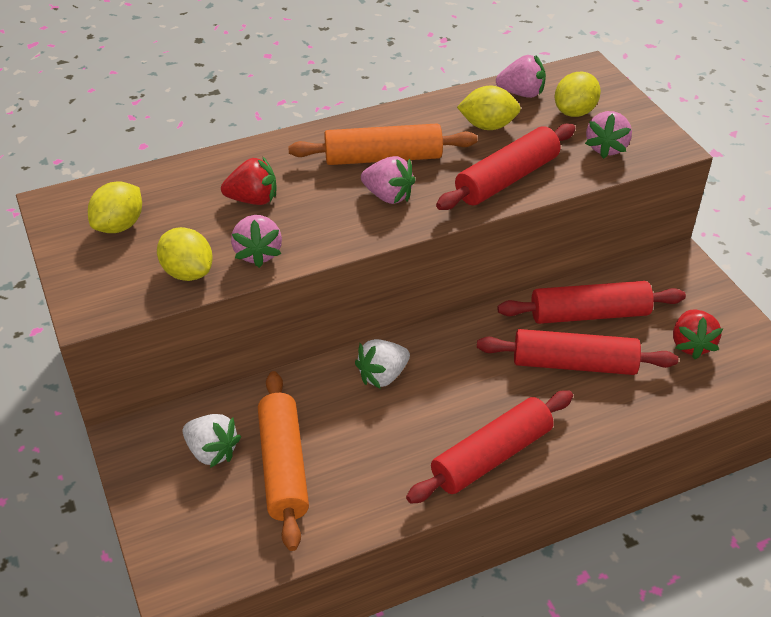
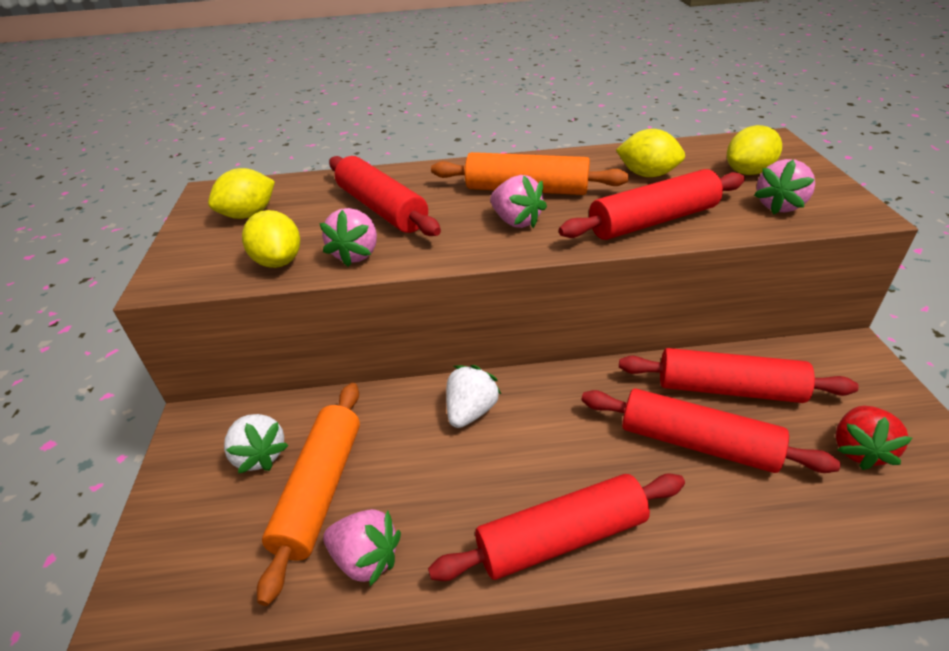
camera: 20 degrees right, 5 degrees down
red strawberry [221,156,277,205] -> red rolling pin [329,156,441,236]
white strawberry [355,339,410,389] -> white strawberry turned 135 degrees clockwise [446,365,502,428]
pink strawberry [496,55,546,98] -> pink strawberry moved to [323,509,401,586]

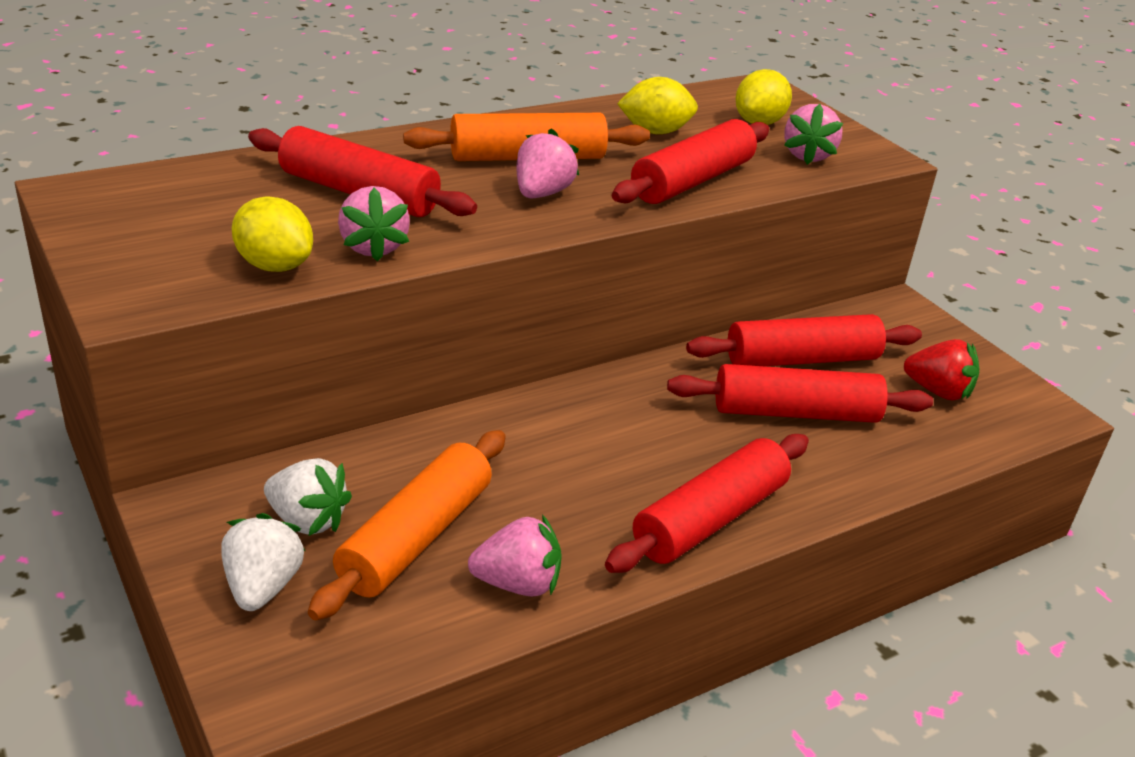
camera: 30 degrees left, 5 degrees down
yellow lemon [208,168,275,219] -> none
orange rolling pin [257,383,360,606] -> orange rolling pin turned 45 degrees clockwise [308,430,506,621]
white strawberry [446,365,502,428] -> white strawberry moved to [222,513,305,611]
pink strawberry [490,175,547,228] -> pink strawberry turned 90 degrees counterclockwise [517,128,579,198]
red strawberry [835,406,913,470] -> red strawberry turned 60 degrees counterclockwise [904,339,979,400]

